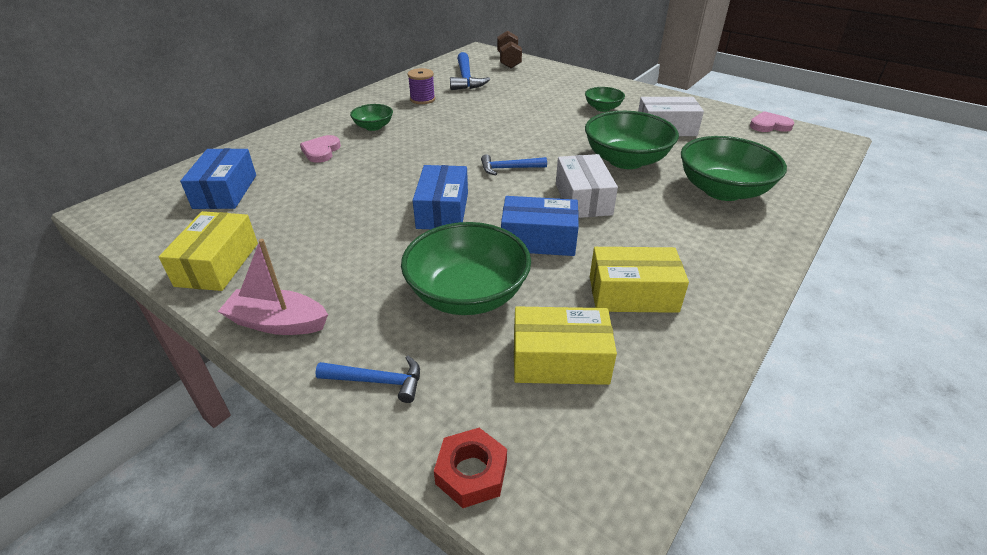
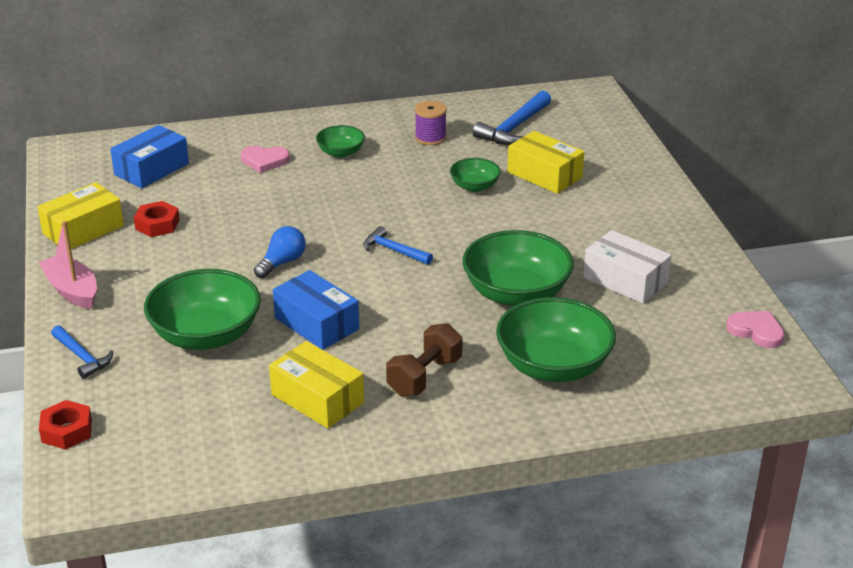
camera: 40 degrees right, 5 degrees down
pink heart [300,135,341,163] -> pink heart turned 135 degrees counterclockwise [241,146,290,173]
blue box [413,165,468,229] -> blue light bulb [254,226,306,278]
brown dumbbell [497,30,522,68] -> brown dumbbell moved to [386,323,463,397]
yellow box [514,307,617,385] -> yellow box moved to [507,131,584,194]
white box [556,154,618,218] -> none
green bowl [585,87,625,112] -> green bowl moved to [450,158,501,192]
none -> red nut [134,201,180,237]

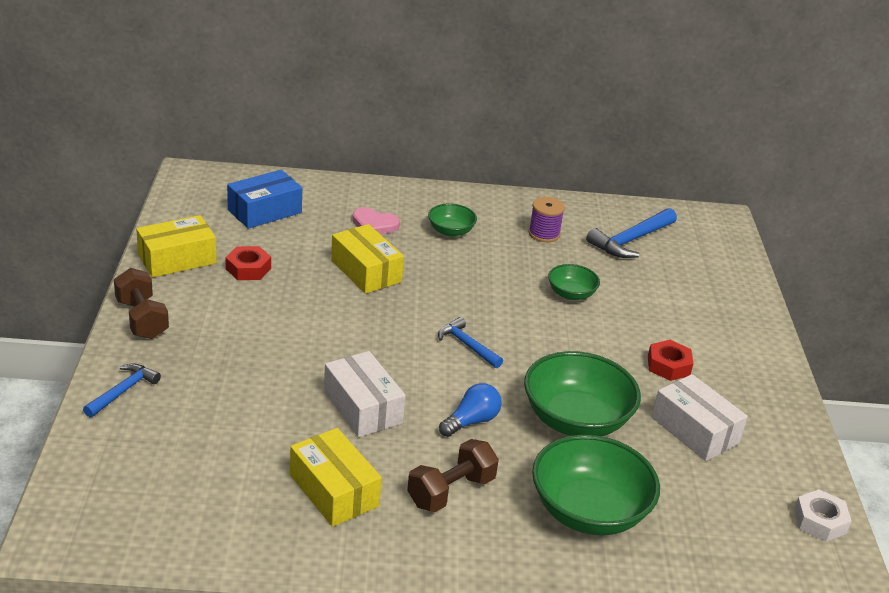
camera: 10 degrees right, 0 degrees up
pink boat [39,221,97,309] -> brown dumbbell [114,268,169,339]
red nut [39,400,92,450] -> red nut moved to [648,340,693,381]
blue hammer [51,325,113,379] -> blue hammer turned 120 degrees counterclockwise [83,363,161,418]
green bowl [144,269,261,350] -> none
blue light bulb [254,226,306,278] -> blue light bulb moved to [439,383,502,437]
blue box [273,270,359,350] -> white box [324,351,406,438]
yellow box [507,131,584,194] -> yellow box moved to [331,224,404,294]
pink heart [726,311,785,348] -> white nut [794,489,852,542]

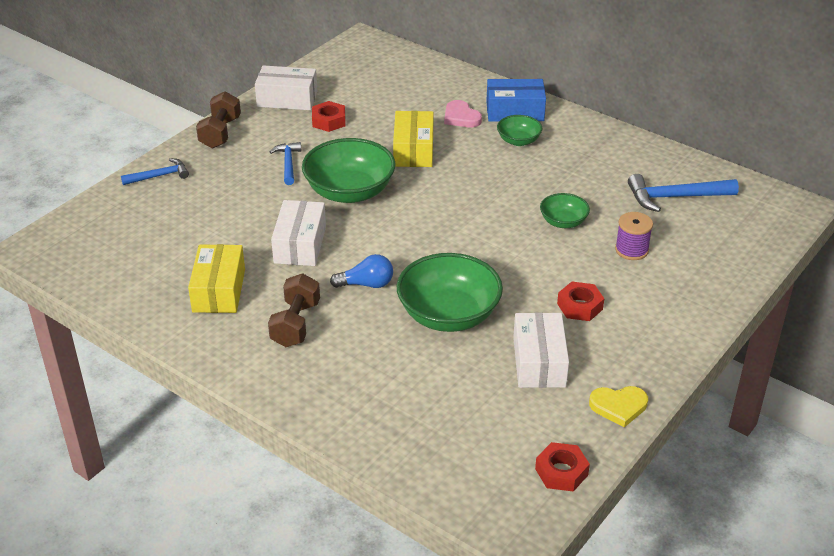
camera: 40 degrees right, 5 degrees up
yellow box [136,215,217,277] -> white box [255,65,317,110]
blue box [227,170,302,229] -> blue box moved to [486,79,546,122]
brown dumbbell [407,439,499,512] -> brown dumbbell turned 75 degrees counterclockwise [268,273,320,347]
blue hammer [438,317,503,368] -> blue hammer moved to [270,142,301,185]
purple spool [528,197,565,242] -> purple spool moved to [615,212,653,260]
green bowl [532,435,660,535] -> green bowl moved to [302,138,395,203]
white nut [794,489,852,542] -> red nut [535,442,590,492]
none -> yellow heart [589,386,648,427]

